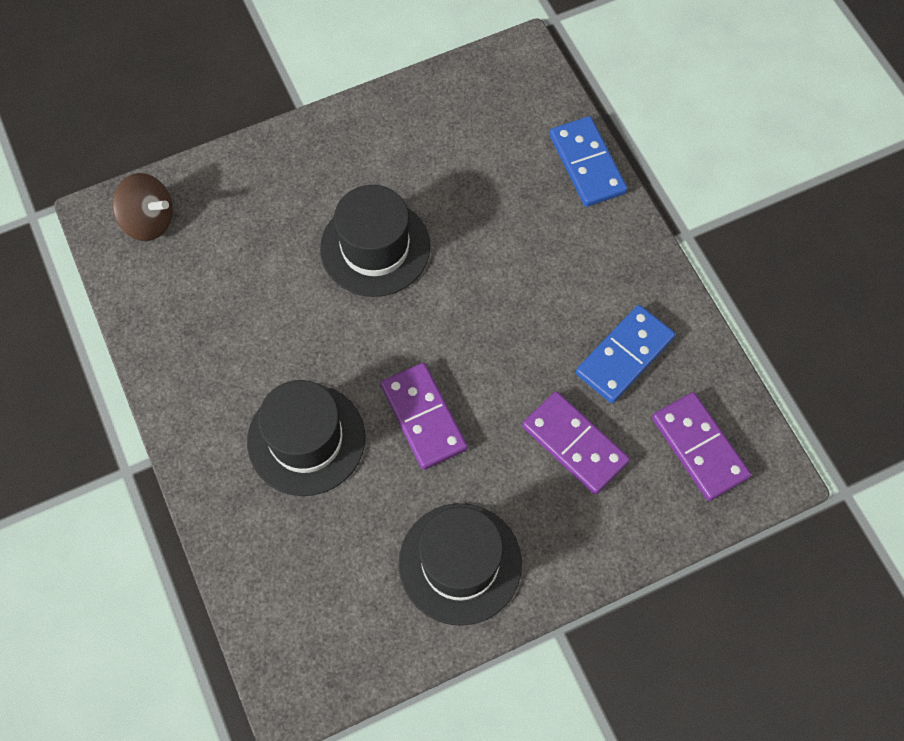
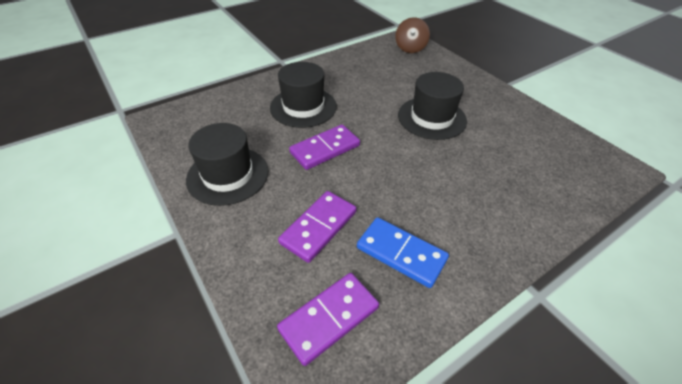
camera: 80 degrees right, 20 degrees down
blue domino [550,116,627,207] -> none

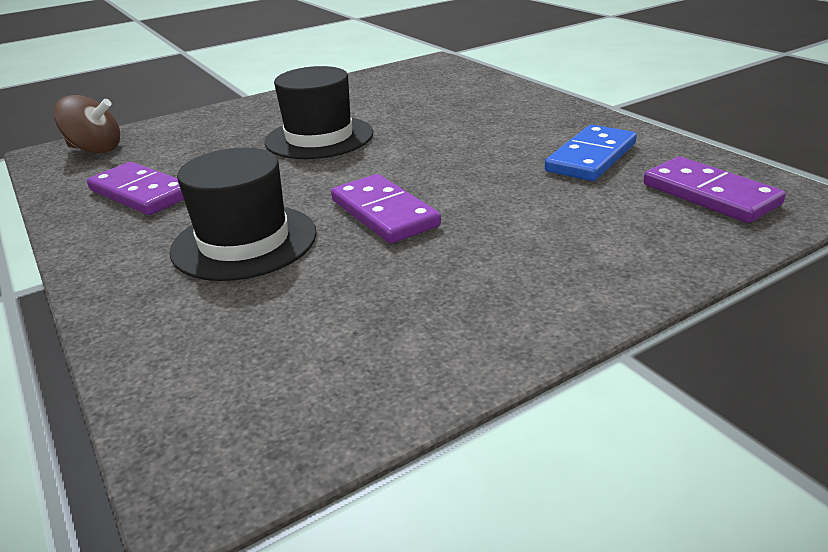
camera: 85 degrees left, 15 degrees down
black hat [186,123,268,206] -> none
purple domino [278,191,357,263] -> purple domino moved to [87,162,184,215]

